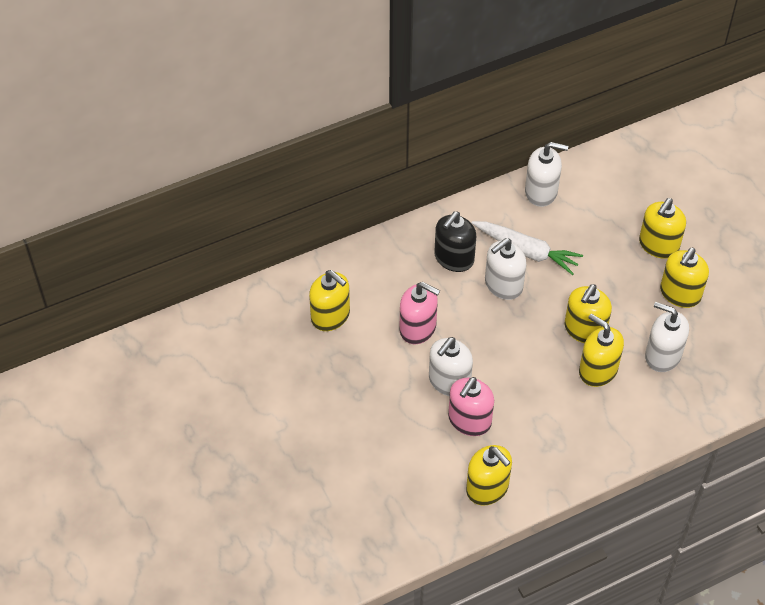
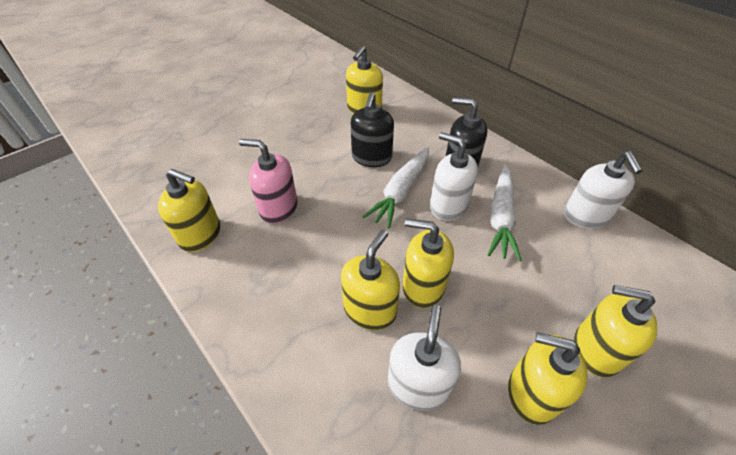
camera: 75 degrees right, 5 degrees down
pink soap dispenser [400,282,440,344] -> black soap dispenser [351,92,394,167]
white soap dispenser [429,337,473,396] -> none
yellow soap dispenser [466,445,512,505] -> yellow soap dispenser turned 105 degrees counterclockwise [158,169,221,252]
none -> white carrot [363,146,429,228]

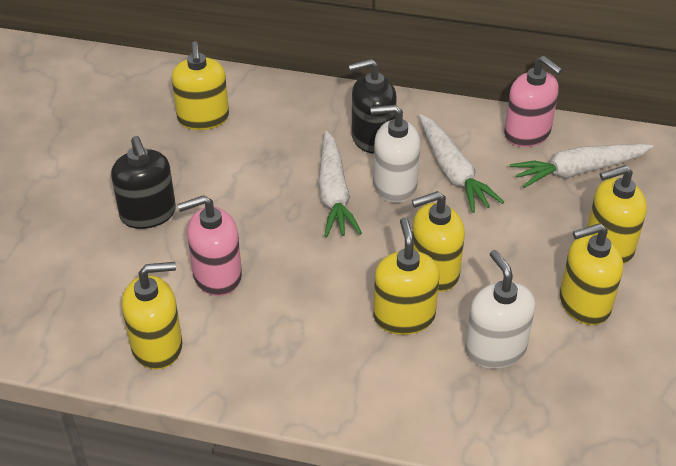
camera: 35 degrees left, 5 degrees down
black soap dispenser [351,92,394,167] -> black soap dispenser moved to [111,136,176,229]
white soap dispenser [564,151,642,229] -> pink soap dispenser [504,56,562,147]
none -> white carrot [510,144,654,188]

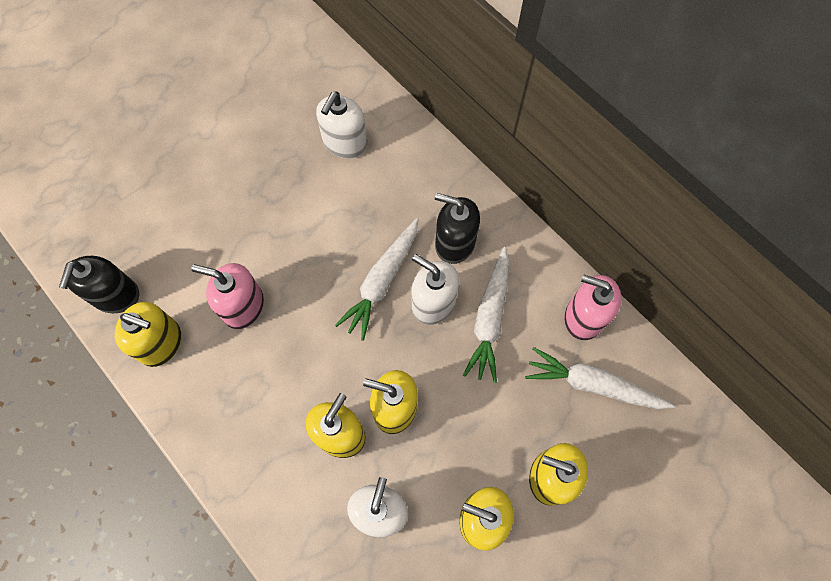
camera: 35 degrees right, 25 degrees up
black soap dispenser [111,136,176,229] -> black soap dispenser moved to [59,256,139,313]
yellow soap dispenser [172,41,229,130] -> white soap dispenser [316,92,367,159]
pink soap dispenser [504,56,562,147] -> pink soap dispenser turned 120 degrees clockwise [564,274,621,340]

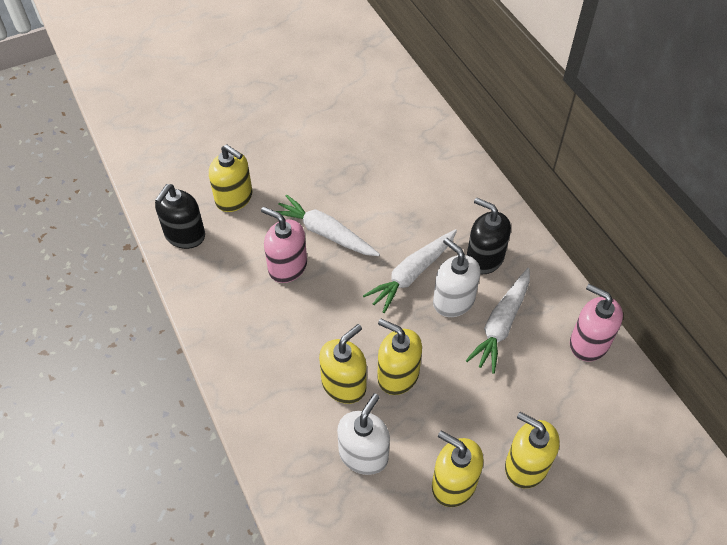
camera: 15 degrees right, 15 degrees down
yellow soap dispenser [115,302,181,367] -> yellow soap dispenser moved to [209,144,252,212]
white soap dispenser [316,92,367,159] -> none
white carrot [525,347,675,409] -> white carrot moved to [276,194,380,256]

